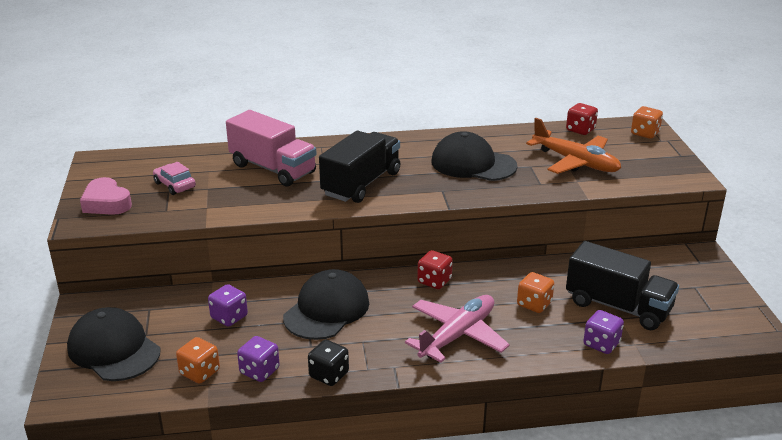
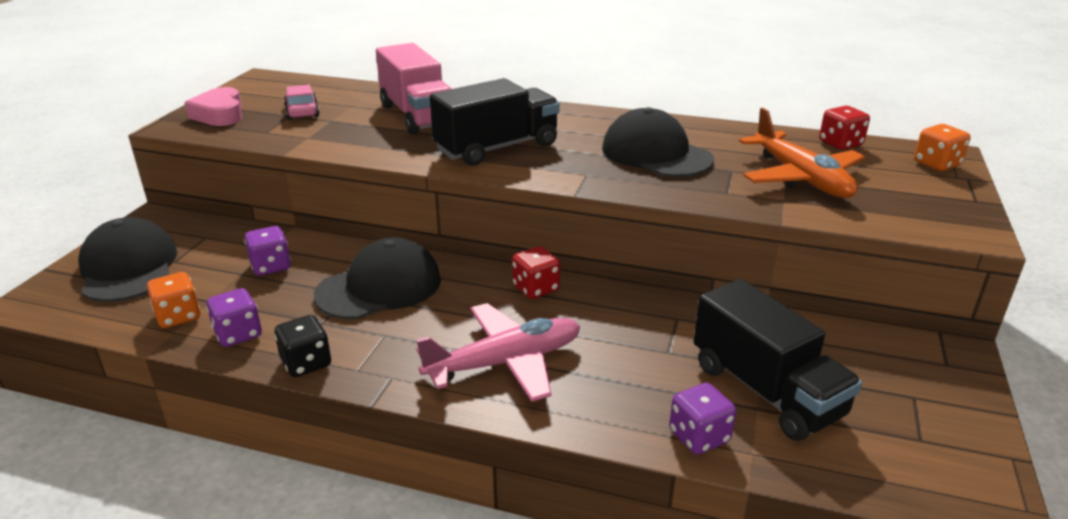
camera: 25 degrees right, 0 degrees up
orange dice [517,272,554,313] -> none

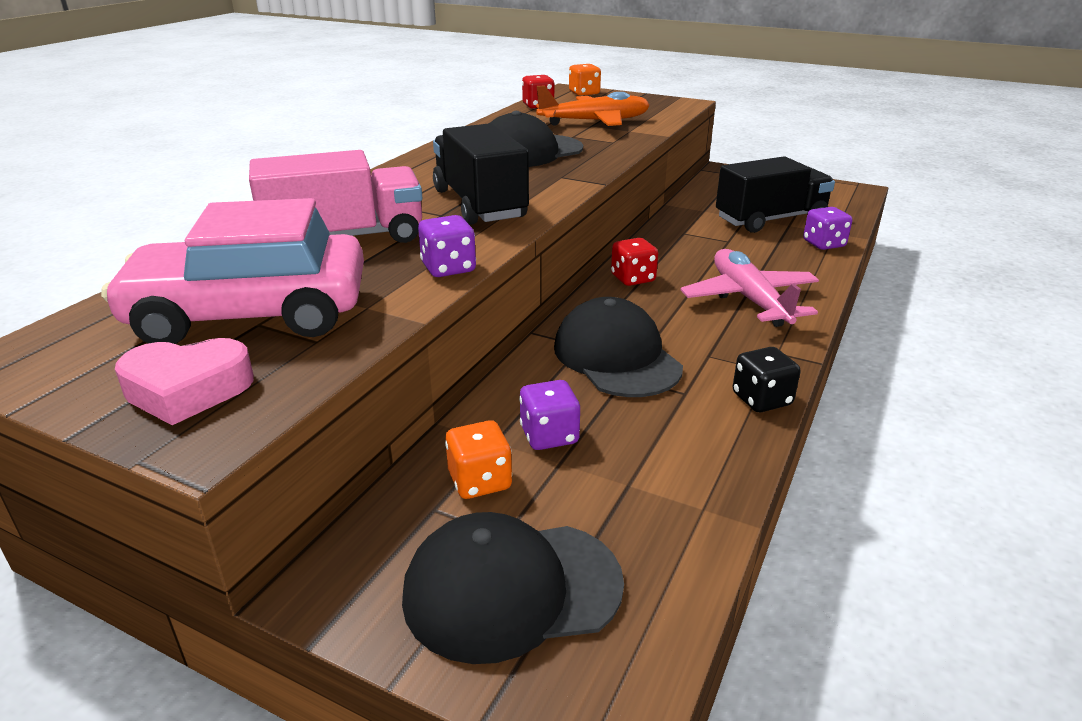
camera: 80 degrees left, 0 degrees up
orange dice [147,272,200,328] -> orange dice moved to [445,420,512,499]
purple dice [206,288,262,347] -> purple dice moved to [418,215,476,277]
pink car [284,85,319,120] -> pink car [101,198,364,344], size x2.38

